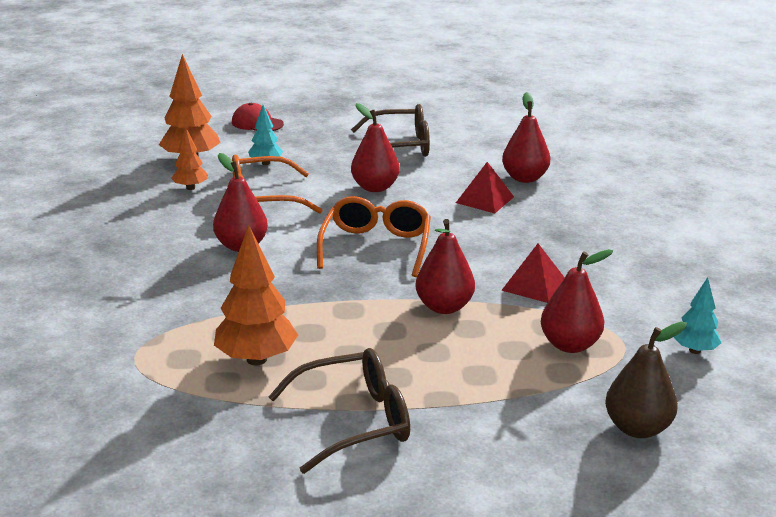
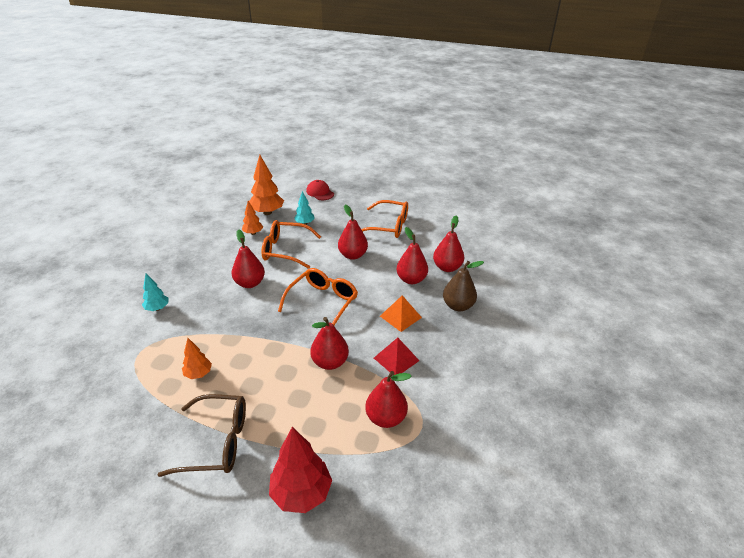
camera: 20 degrees right, 10 degrees up
orange tree [214,225,298,365] -> orange tree [182,338,212,379], size x0.57
brown glasses [351,104,430,157] -> orange glasses [361,200,408,238]
red pyramid [456,162,514,213] -> red pear [396,227,428,284]
brown pear [605,322,687,438] -> brown pear moved to [443,261,484,311]
turquoise tree [674,277,721,354] -> turquoise tree moved to [142,274,168,311]
none -> red tree [269,427,332,513]
none -> orange pyramid [380,295,422,332]

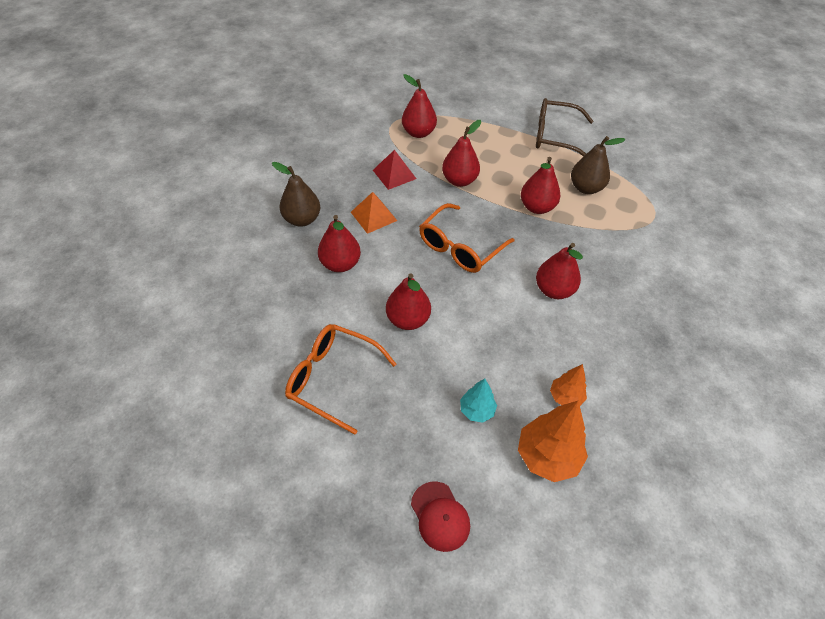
camera: 170 degrees left, 15 degrees up
turquoise tree [142,274,168,311] -> none
orange tree [182,338,212,379] -> brown pear [571,136,626,194]
orange glasses [261,220,321,269] -> none
red tree [269,427,332,513] -> none
red pear [433,216,464,272] -> red pear moved to [521,157,560,214]

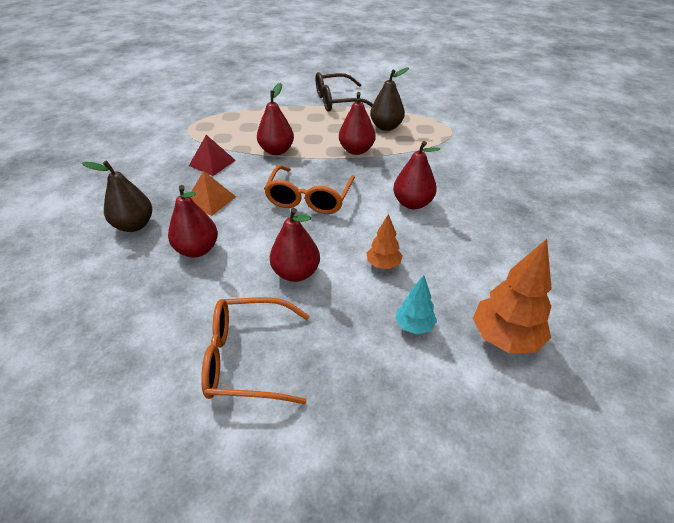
camera: 25 degrees left, 10 degrees down
red pear [402,74,437,138] -> none
red cap [411,481,470,552] -> none
orange tree [550,364,587,406] -> orange tree moved to [367,214,403,269]

